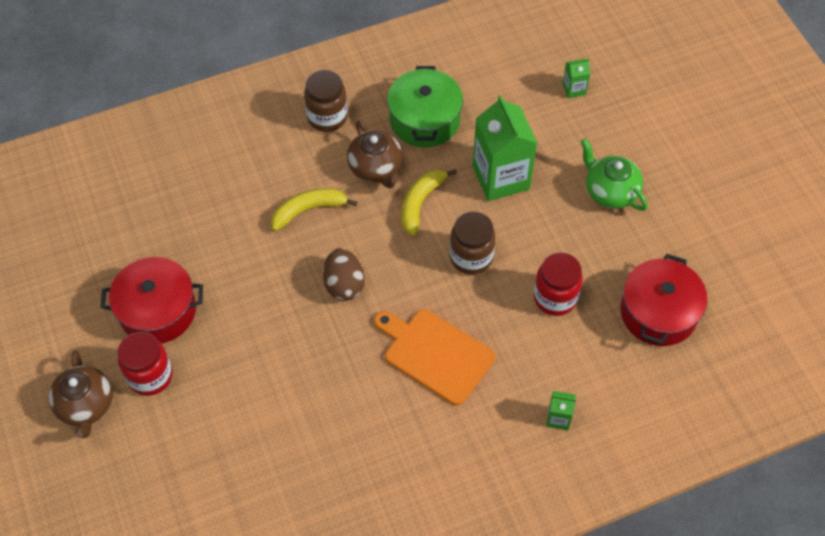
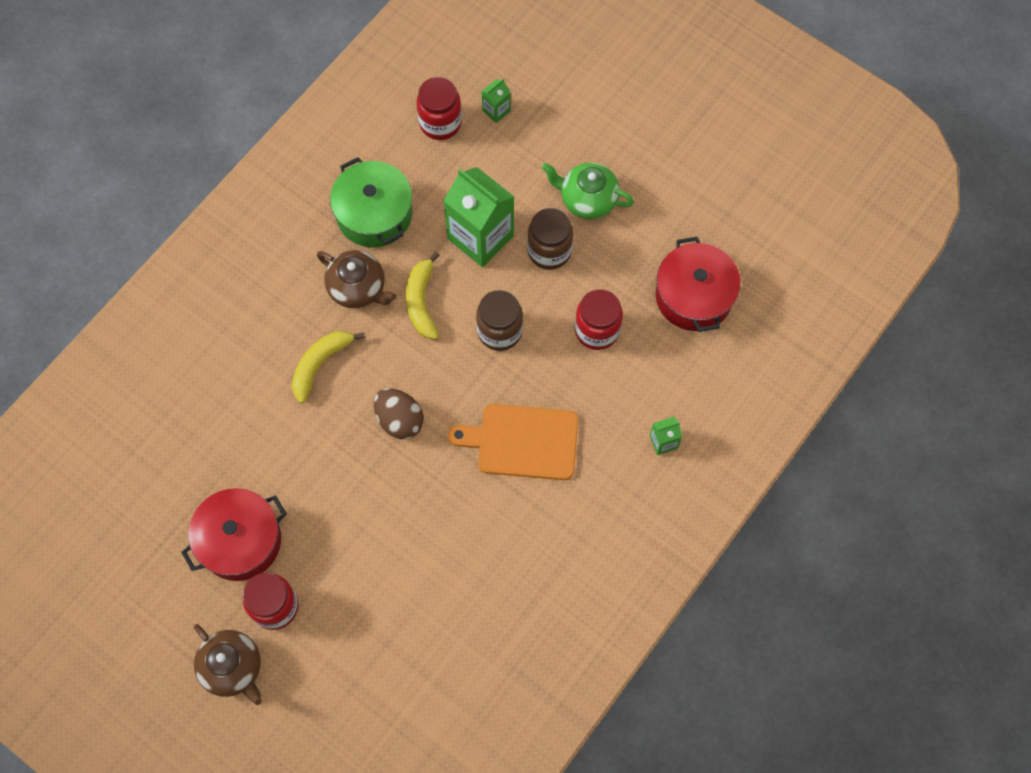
camera: 30 degrees left, 10 degrees up
brown jar [304,70,347,132] -> brown jar moved to [527,208,573,270]
none -> red jar [417,77,462,140]

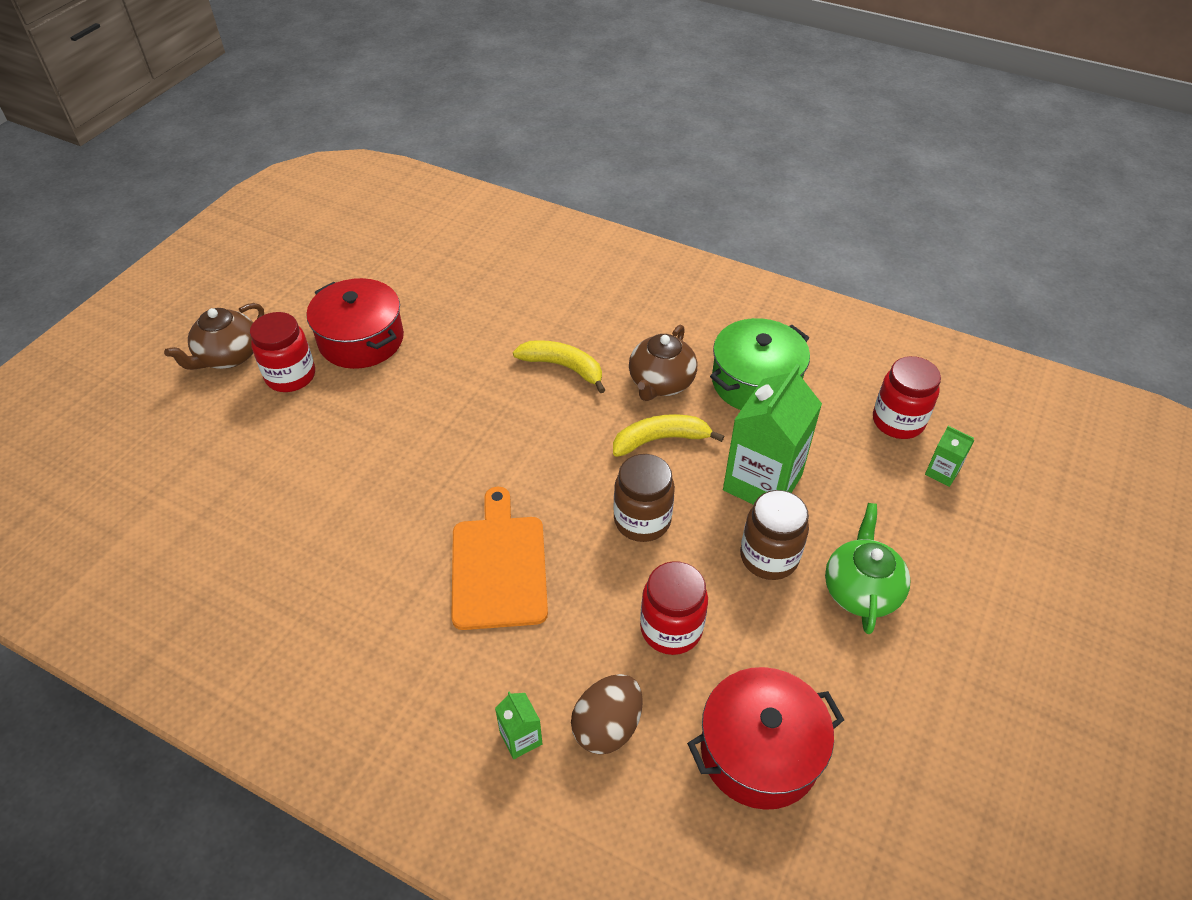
camera: 80 degrees right, 20 degrees down
brown egg [374,388,424,439] -> brown egg moved to [571,674,643,755]

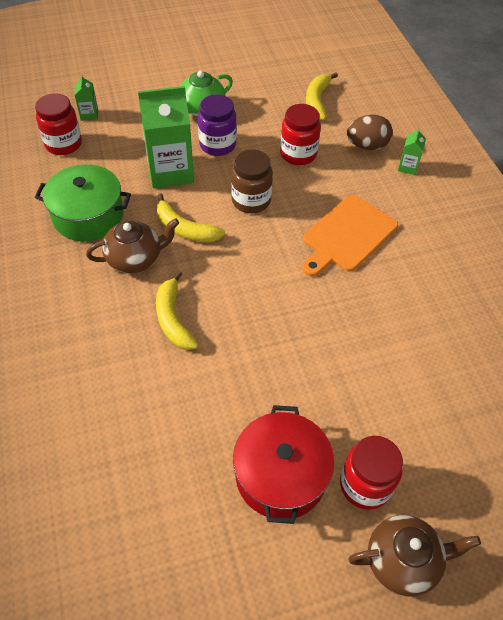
camera: 135 degrees left, 5 degrees up
red pot [687,667,844,810] -> yellow banana [306,72,338,120]
brown jar [740,490,809,580] -> purple jar [198,94,237,156]

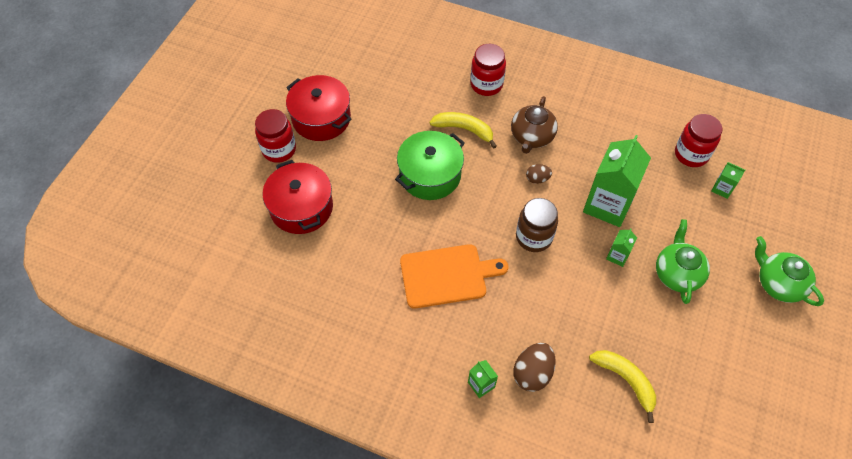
camera: 130 degrees right, 5 degrees up
green pot [35,164,131,241] -> green pot moved to [395,131,465,200]
yellow banana [157,194,225,242] -> brown egg [526,164,552,184]
purple jar [198,94,237,156] -> green carton [606,229,637,267]
red jar [280,104,321,165] -> red jar moved to [470,44,506,96]
orange cutting board [302,195,398,276] -> orange cutting board turned 90 degrees clockwise [400,244,508,309]
brown teapot [348,515,481,596] -> none
none -> red pot [263,160,333,234]
none -> green teapot [755,236,824,306]

